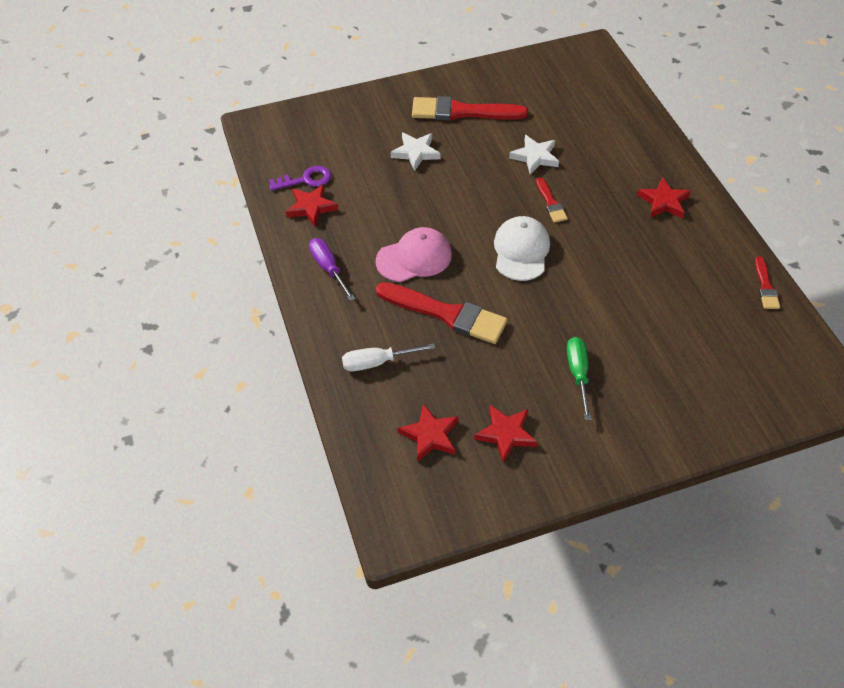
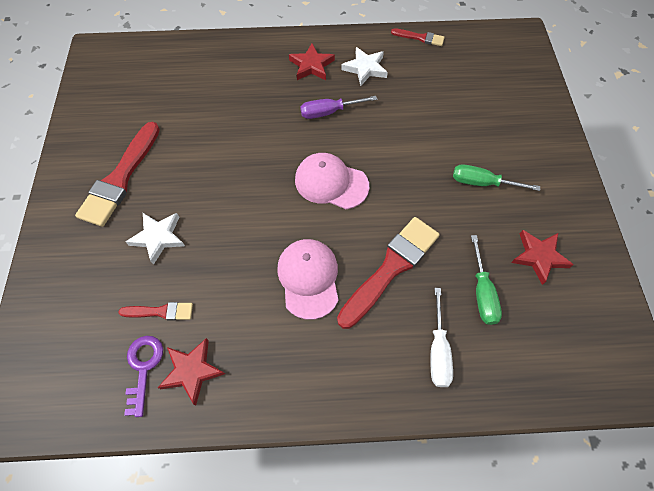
camera: 75 degrees left, 10 degrees up
purple screwdriver [309,238,355,301] -> purple screwdriver moved to [300,96,377,119]
red star [398,403,459,462] -> none
white cap [494,216,550,281] -> pink cap [295,153,369,209]
white star [509,135,559,175] -> white star moved to [341,47,388,86]
red brush [536,177,568,223] -> red brush moved to [118,302,193,320]
none -> green screwdriver [471,235,502,325]

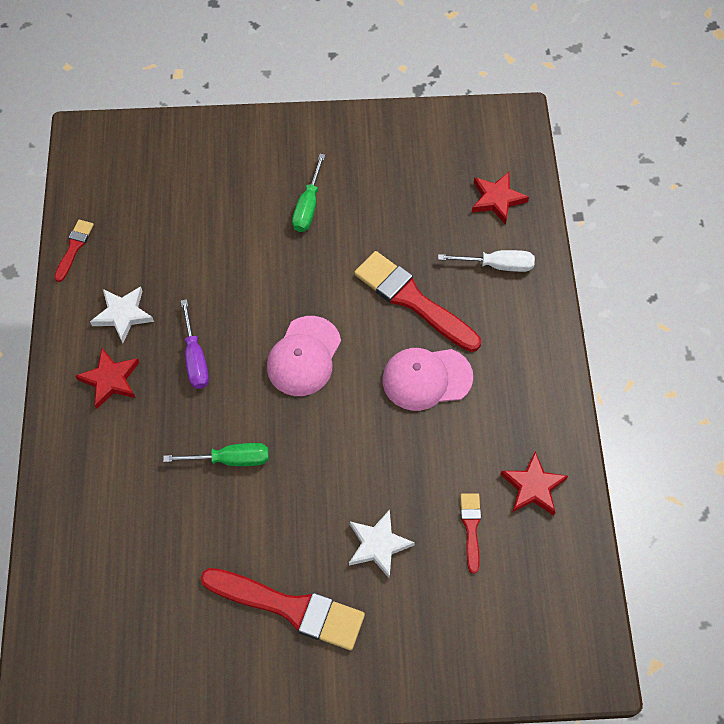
camera: 90 degrees left, 0 degrees up
purple key [124,336,163,417] -> none
green screwdriver [471,235,502,325] -> green screwdriver moved to [163,443,269,466]
red star [511,230,574,285] -> red star moved to [472,172,529,225]

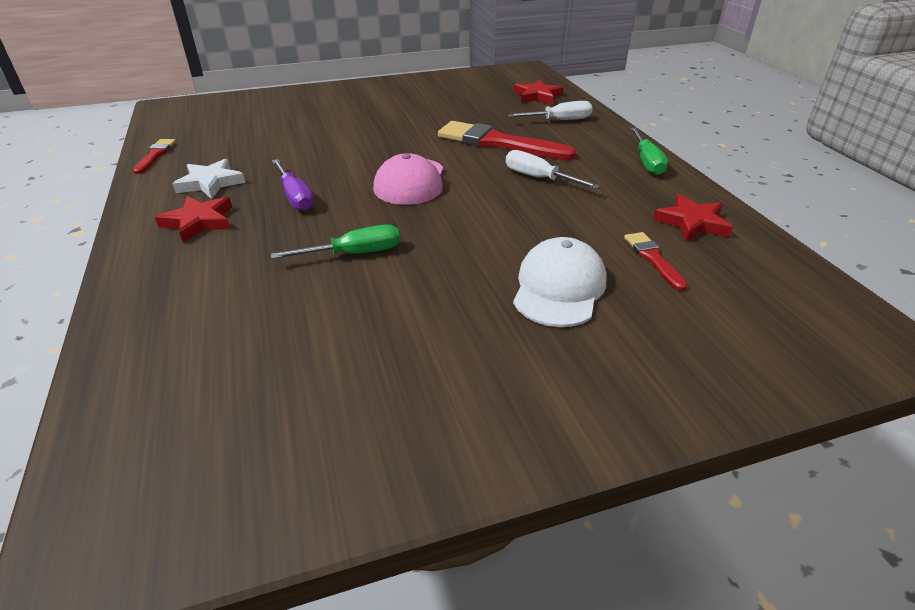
camera: 15 degrees left, 25 degrees down
red brush [201,568,365,650] -> none
green screwdriver [292,154,325,232] -> green screwdriver moved to [630,128,668,175]
white star [349,509,415,579] -> white cap [513,237,606,327]
pink cap [382,348,473,411] -> white screwdriver [506,150,600,189]

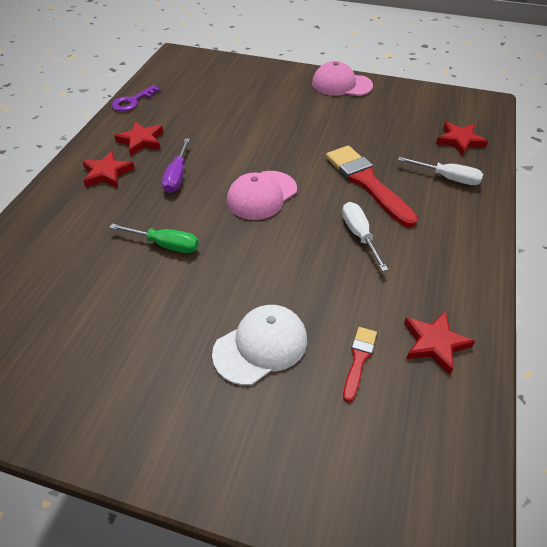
camera: 35 degrees right, 10 degrees up
red brush [133,139,176,174] -> purple key [112,85,161,112]
white star [173,159,245,199] -> red star [114,121,163,156]
green screwdriver [630,128,668,175] -> none
none -> pink cap [312,61,373,96]

